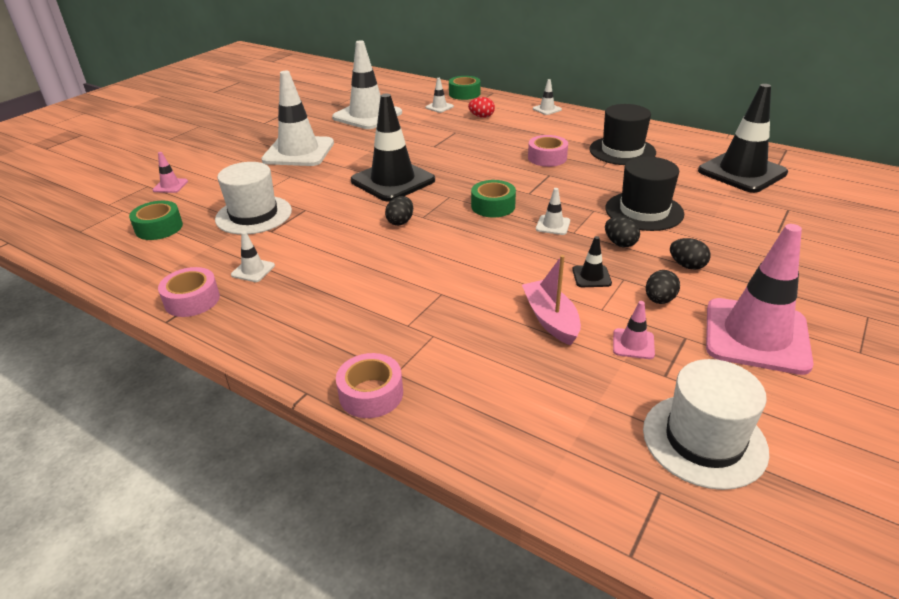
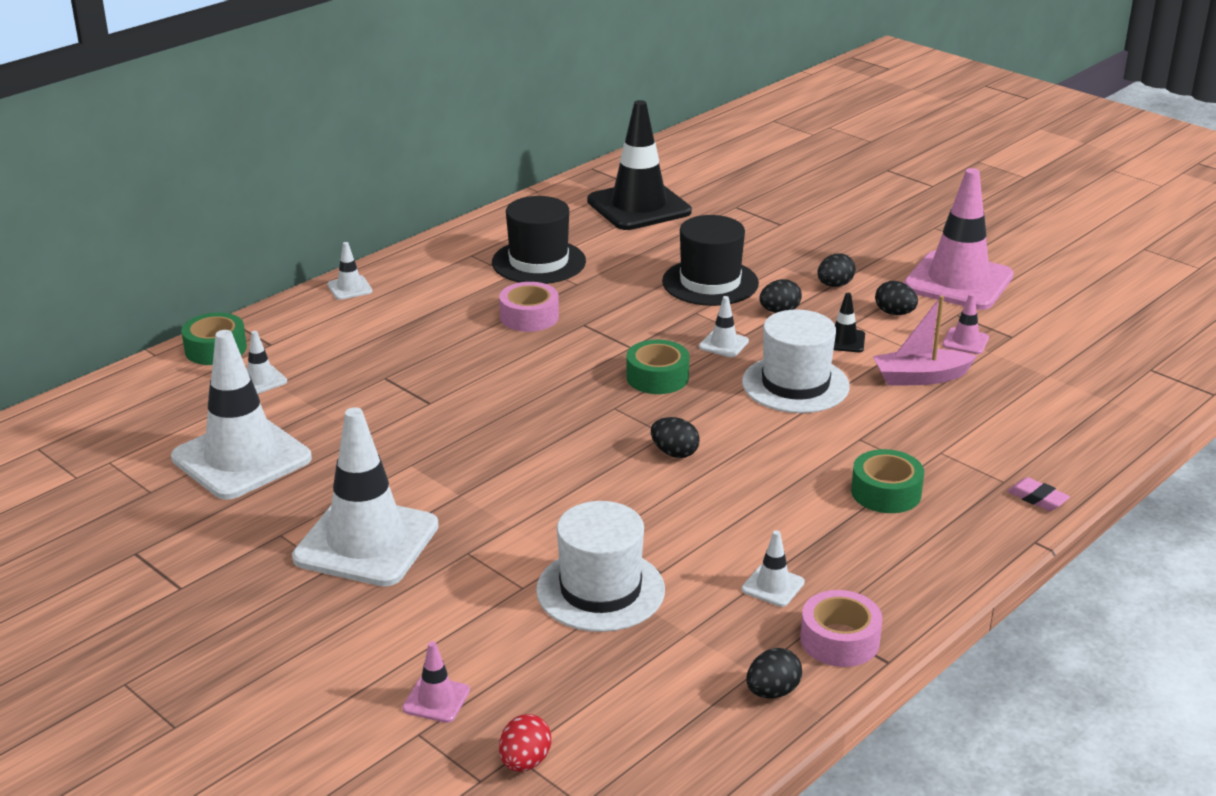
camera: 80 degrees left, 5 degrees down
green tape [129,201,183,240] -> green tape moved to [851,449,924,513]
pink tape [336,353,403,418] -> pink eraser [1007,477,1070,511]
black traffic cone [351,94,435,202] -> none
red egg [468,97,495,118] -> red egg moved to [499,714,552,772]
white hat [643,359,769,490] -> white hat moved to [742,309,850,413]
none -> black egg [747,648,802,699]

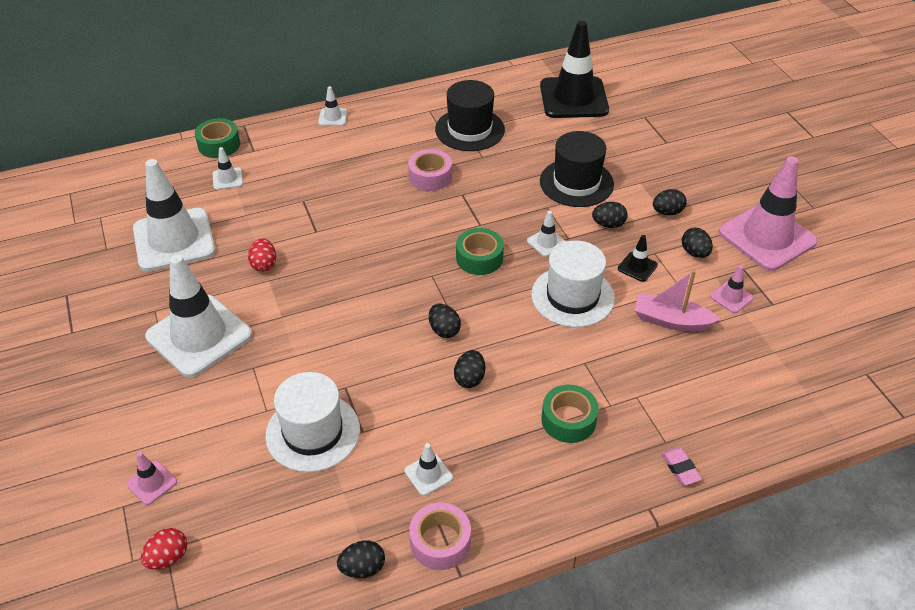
camera: 25 degrees right, 15 degrees up
none -> red egg [248,238,276,272]
none -> black egg [454,350,485,388]

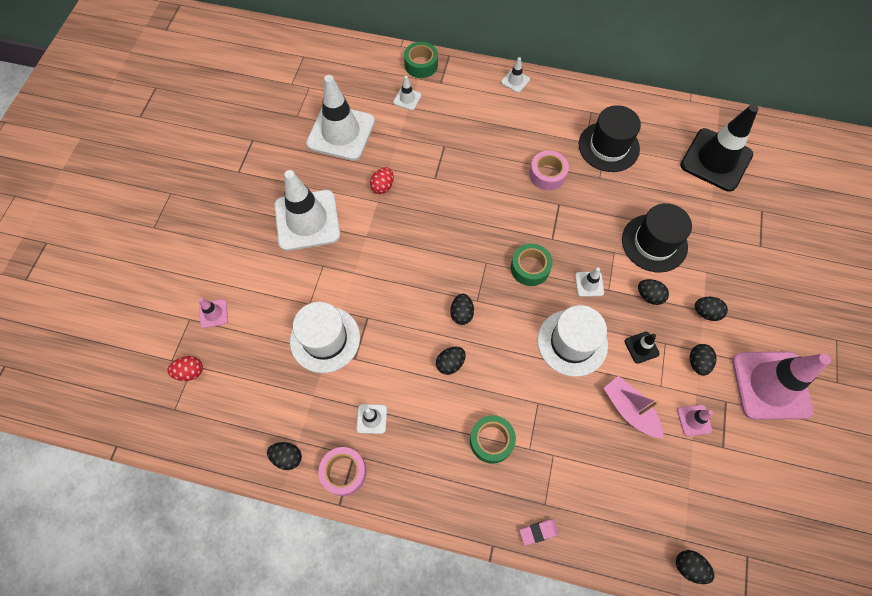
camera: 35 degrees right, 20 degrees up
pink eraser [661,447,702,485] -> pink eraser turned 60 degrees clockwise [519,519,559,546]
none -> black egg [676,550,714,584]

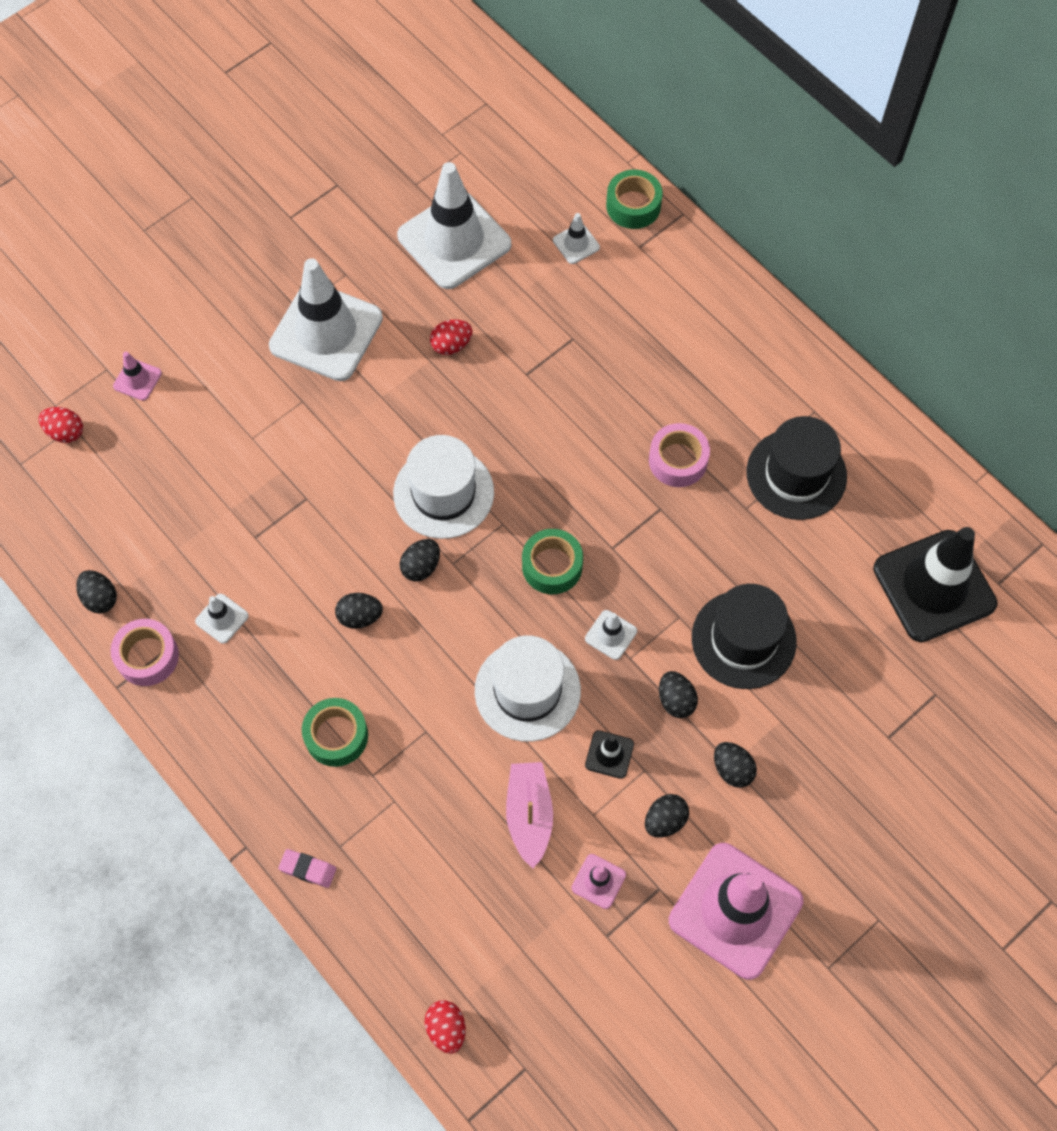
camera: 35 degrees right, 0 degrees up
white hat [290,302,360,373] -> white hat moved to [393,435,494,539]
white traffic cone [501,57,530,93] -> none
black egg [676,550,714,584] -> red egg [424,1000,466,1054]

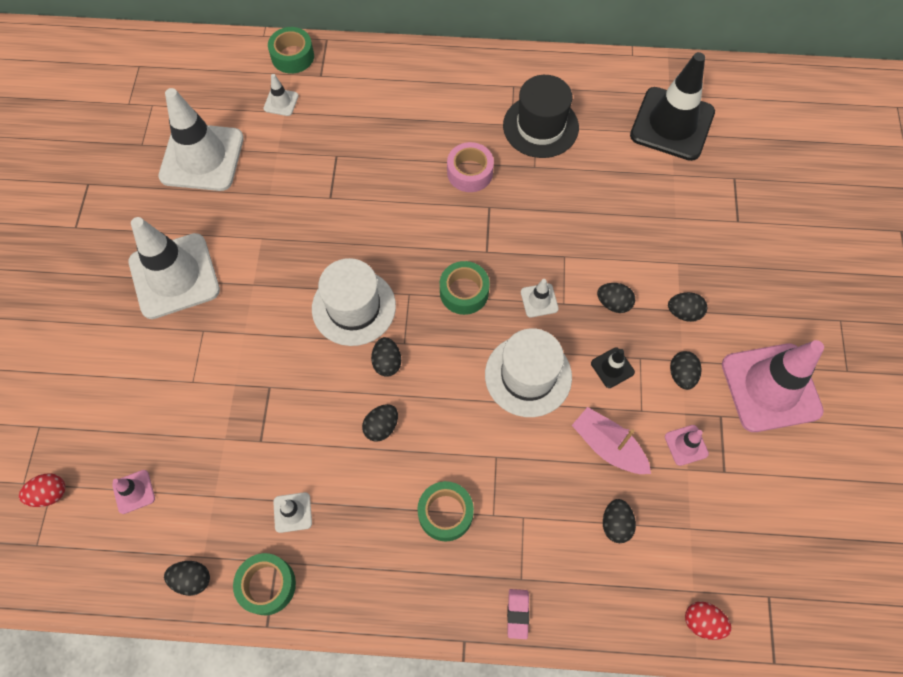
camera: 45 degrees left, 0 degrees up
pink tape [111,619,179,686] -> green tape [233,553,296,615]
pink traffic cone [113,352,162,401] -> pink traffic cone moved to [112,470,155,514]
pink eraser [278,849,336,888] -> pink eraser turned 60 degrees counterclockwise [507,589,529,639]
red egg [430,320,473,355] -> none
black hat [692,584,797,689] -> none
none -> black egg [603,499,636,543]

